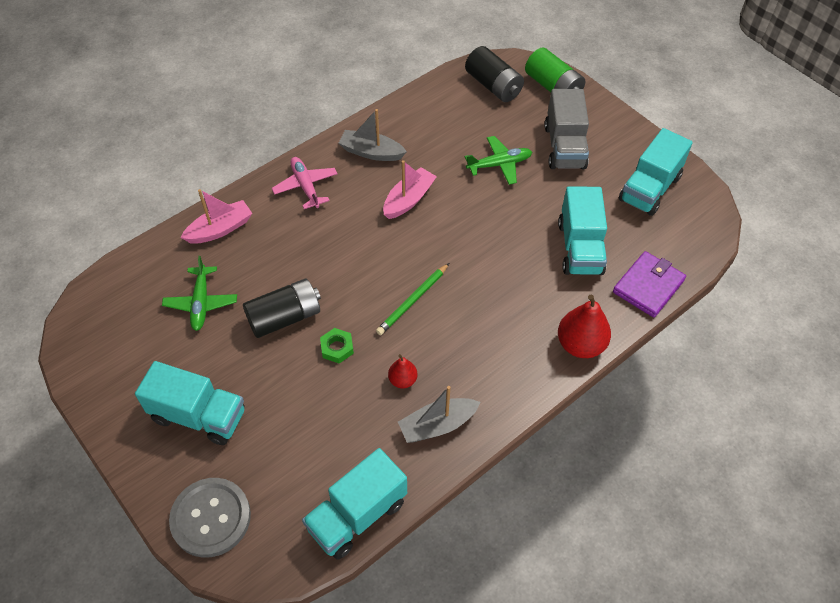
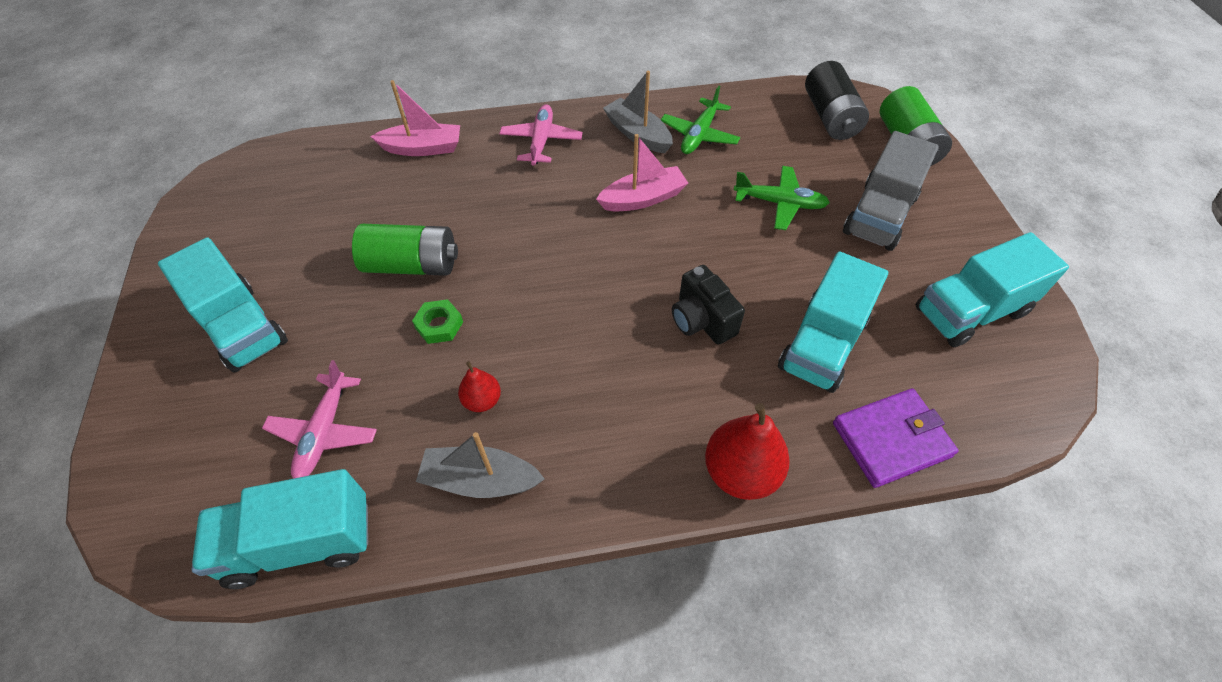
camera: 30 degrees right, 0 degrees up
green plane [162,256,237,331] -> green plane moved to [660,86,741,154]
grey button [169,478,251,558] -> none
black battery [243,279,321,338] -> green battery [352,224,458,276]
green pencil [376,263,449,335] -> none
none -> pink plane [262,360,377,479]
none -> black camera [672,265,745,345]

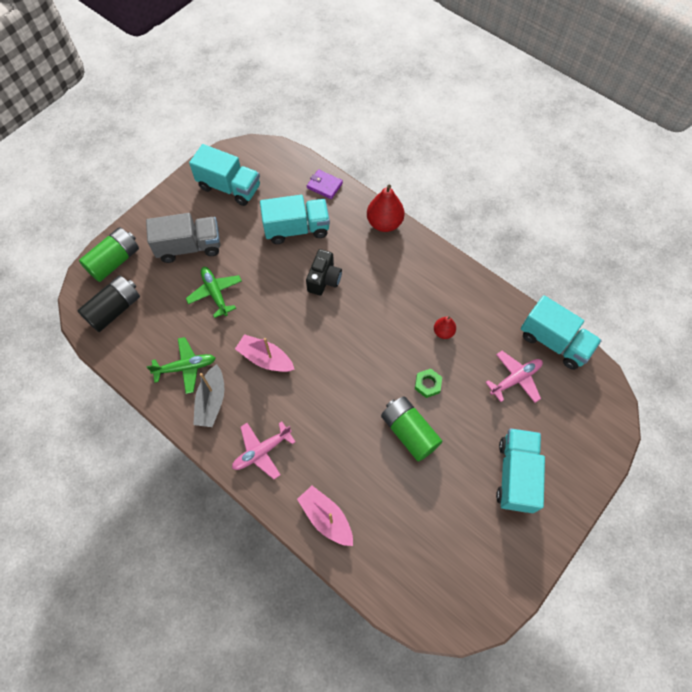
camera: 130 degrees left, 10 degrees up
grey boat [416,432,545,498] -> none
purple wallet [833,389,959,488] -> purple wallet [307,169,343,199], size x0.66

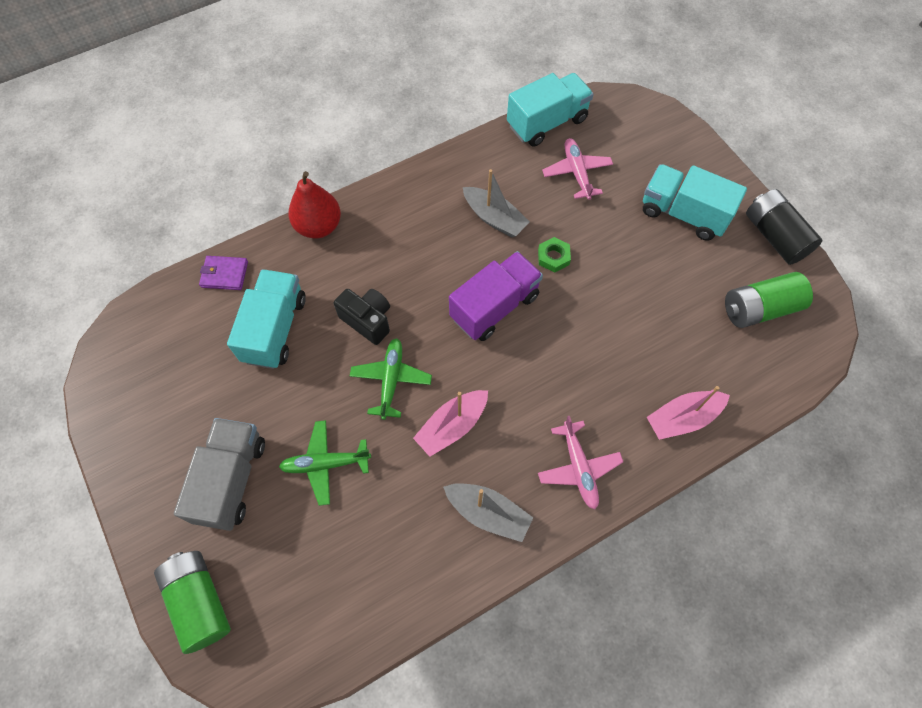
camera: 70 degrees left, 0 degrees up
black battery [78,275,140,332] -> black battery moved to [746,189,822,265]
green plane [147,337,215,394] -> green plane moved to [350,338,432,420]
turquoise truck [189,144,260,206] -> none
purple wallet [307,169,343,199] -> purple wallet turned 45 degrees clockwise [199,256,248,290]
green battery [381,396,443,462] -> green battery moved to [725,272,813,328]
red pear [434,316,456,339] -> grey boat [463,169,530,237]
none -> purple truck [449,251,543,341]

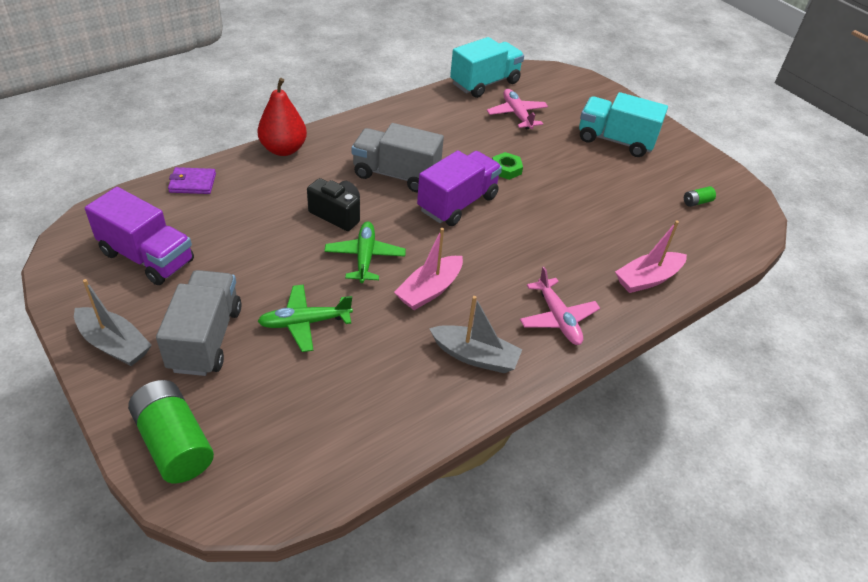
camera: 10 degrees left, 20 degrees down
turquoise truck [227,269,306,369] -> none
grey boat [463,169,530,237] -> grey boat moved to [74,279,152,366]
green battery [725,272,813,328] -> green battery [684,186,716,207], size x0.43
black battery [746,189,822,265] -> none
none -> purple truck [85,187,194,285]
none -> grey truck [351,123,444,193]

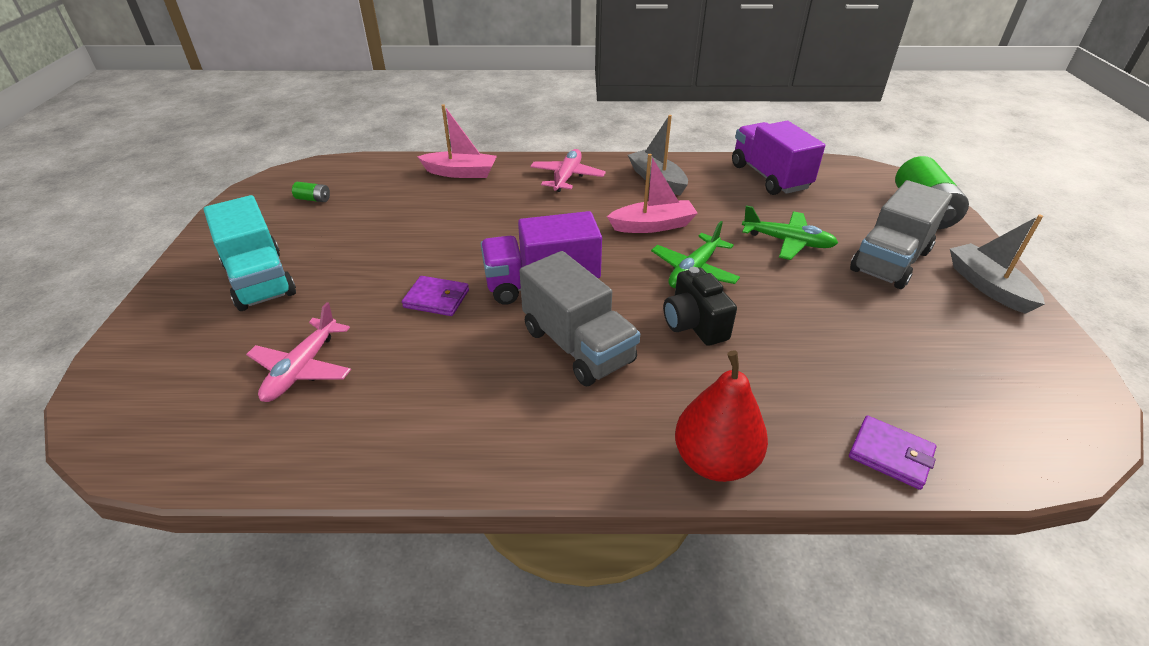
camera: 140 degrees left, 5 degrees down
purple truck [85,187,194,285] -> purple truck moved to [732,121,825,195]
turquoise truck [450,37,524,98] -> none
green nut [492,152,523,180] -> purple wallet [402,276,469,316]

